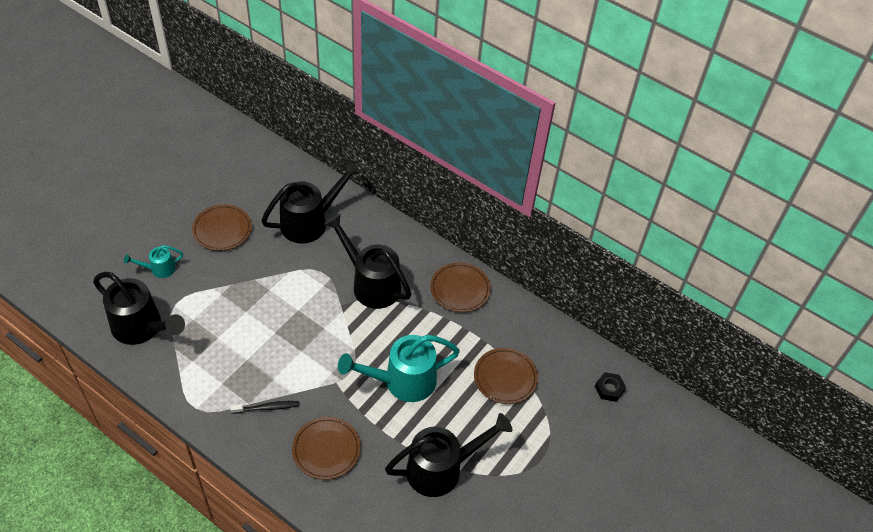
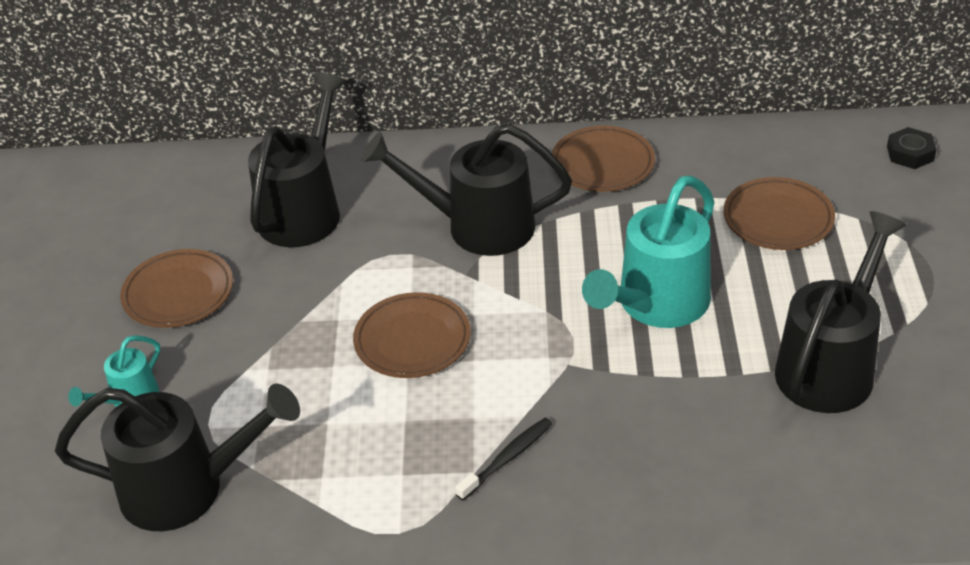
camera: 30 degrees left, 10 degrees down
brown plate [292,417,361,480] -> brown plate moved to [353,292,471,378]

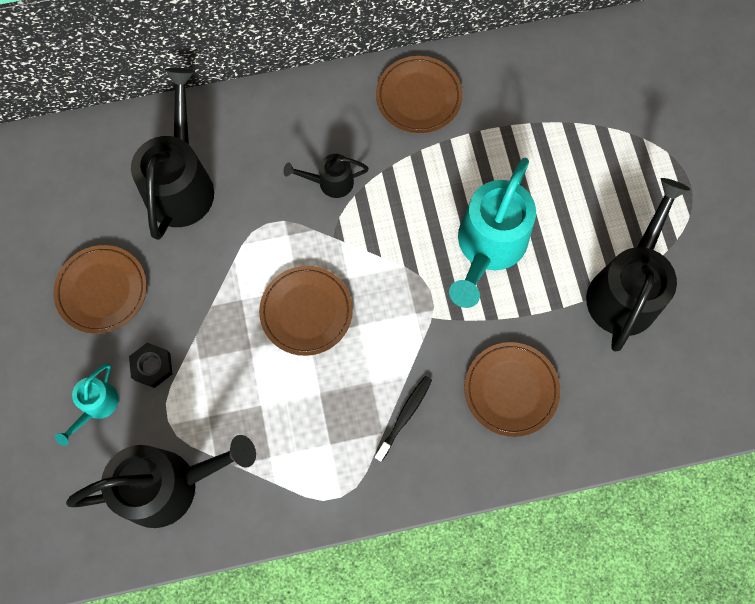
camera: 15 degrees left, 30 degrees up
black watering can [362,124,572,256] -> black watering can [283,154,369,198], size x0.49
brown plate [724,177,835,250] -> brown plate moved to [464,342,560,437]
black nut [887,127,937,169] -> black nut moved to [129,343,172,388]

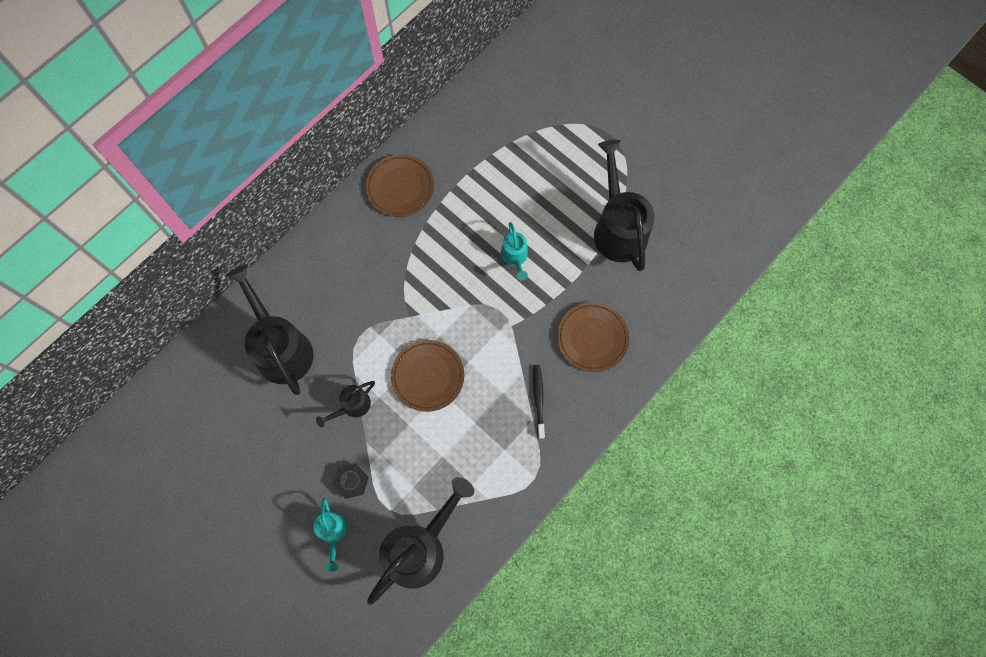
camera: 35 degrees left, 0 degrees up
brown plate [53,245,147,334] -> none
black watering can [283,154,369,198] -> black watering can moved to [316,381,375,427]
turquoise watering can [449,158,536,308] -> turquoise watering can [501,222,528,281], size x0.49

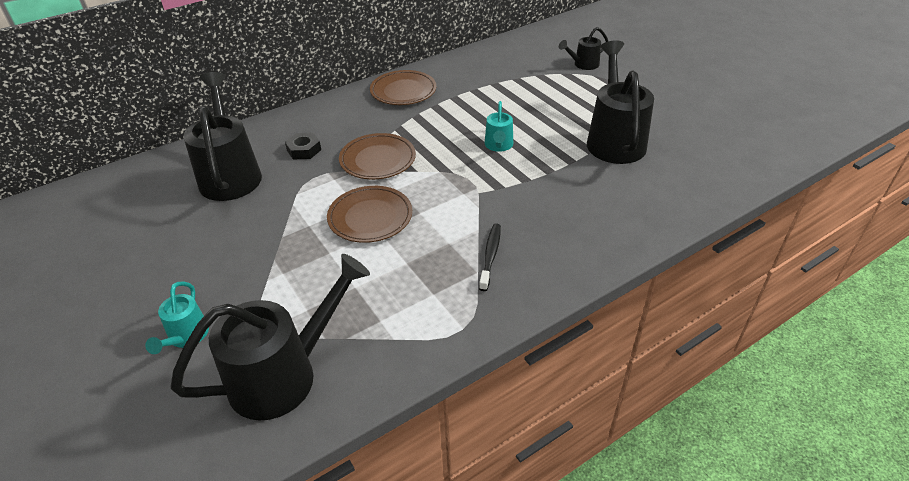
camera: 15 degrees right, 30 degrees down
black watering can [316,381,375,427] -> black watering can moved to [559,27,608,70]
black nut [333,463,369,499] -> black nut moved to [285,133,321,159]
brown plate [557,302,630,372] -> brown plate moved to [339,133,416,179]

